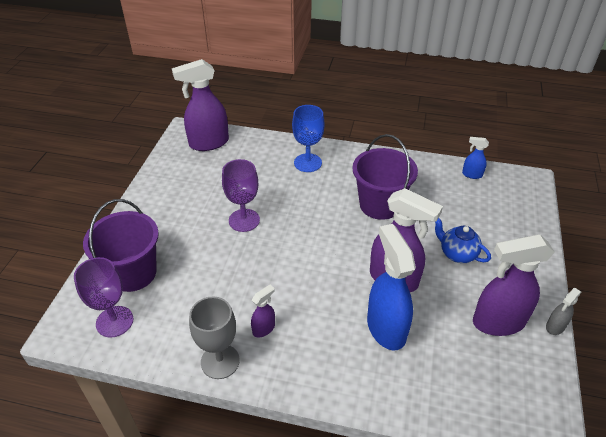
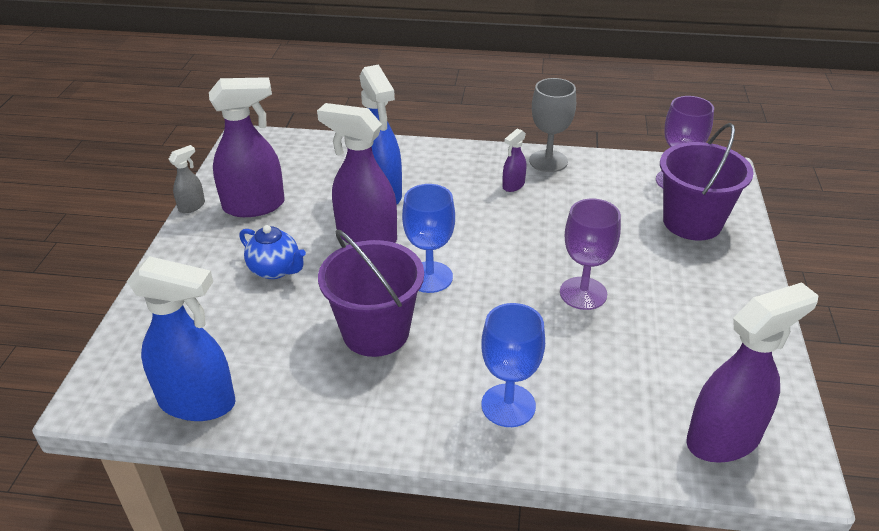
camera: 175 degrees right, 5 degrees down
blue spray bottle [462,137,489,179] -> blue spray bottle [127,256,235,421], size x2.12
none -> blue goblet [402,184,455,293]

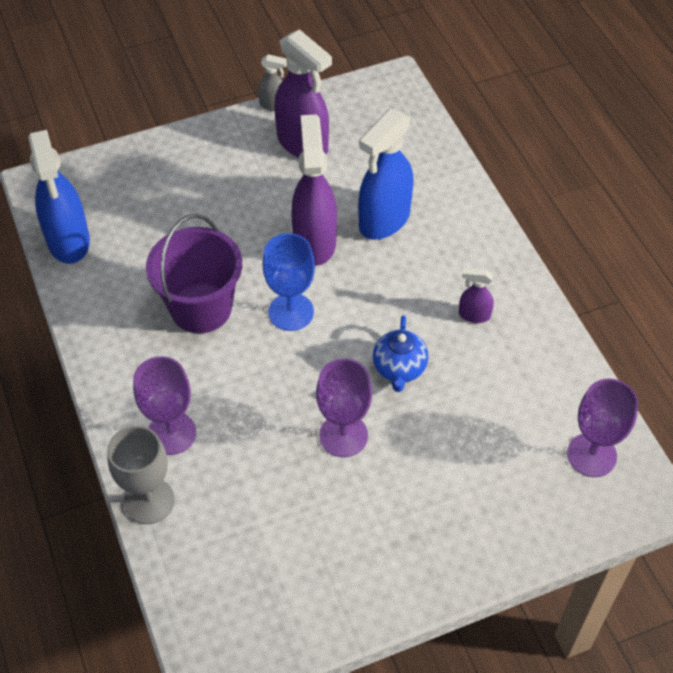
camera: 60 degrees right, 15 degrees up
blue teapot [239,225,306,279] -> blue teapot moved to [373,315,428,392]
blue goblet [481,303,545,427] -> purple goblet [133,356,196,455]
grey goblet [529,78,576,172] -> grey goblet moved to [107,426,175,524]
purple bucket [660,123,754,240] -> none
purple spray bottle [686,282,818,463] -> none

